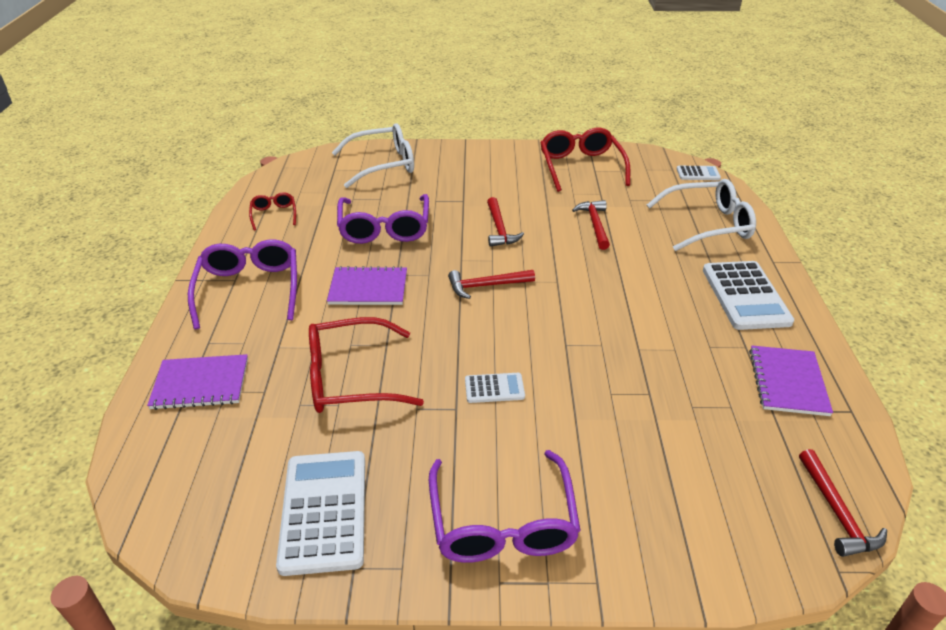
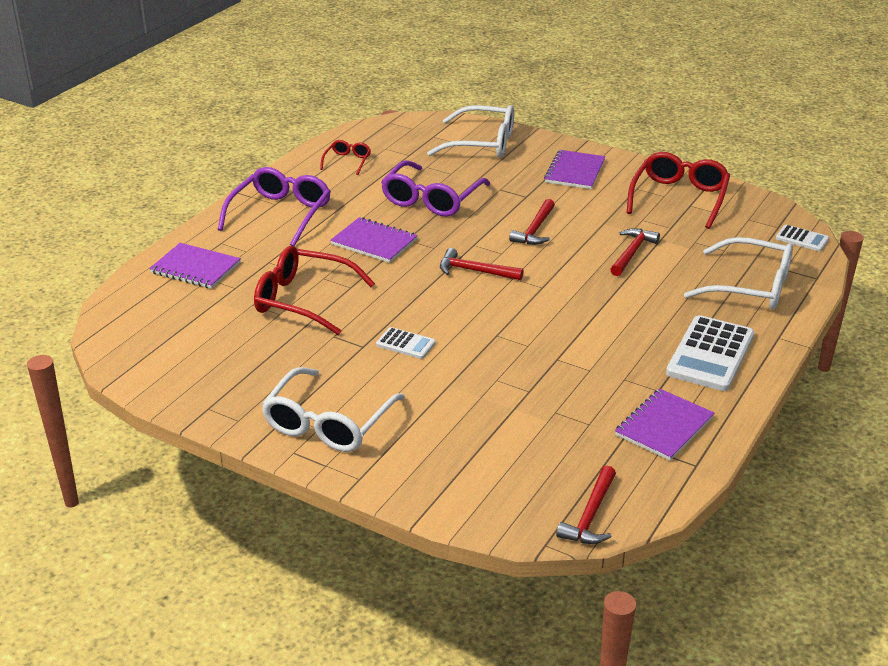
camera: 30 degrees right, 5 degrees down
white calculator [276,451,365,576] -> none
purple glasses [429,450,581,563] -> white glasses [262,367,405,452]
none -> purple notebook [544,150,605,189]

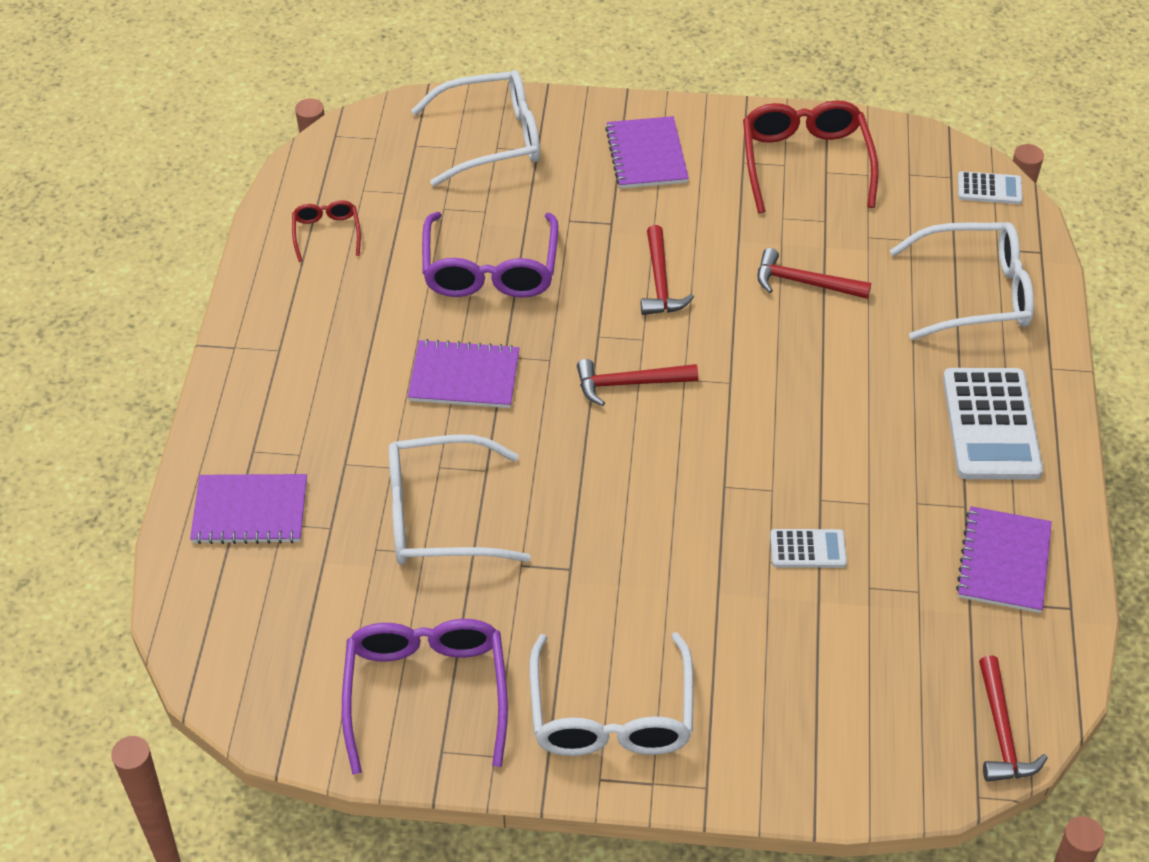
camera: 25 degrees left, 15 degrees up
purple glasses [218,167,331,246] -> purple glasses moved to [342,619,508,775]
red glasses [254,246,375,335] -> white glasses [389,435,531,564]
white calculator [376,327,436,359] -> white calculator moved to [770,529,847,568]
red hammer [610,228,660,276] -> red hammer turned 75 degrees counterclockwise [757,248,871,299]

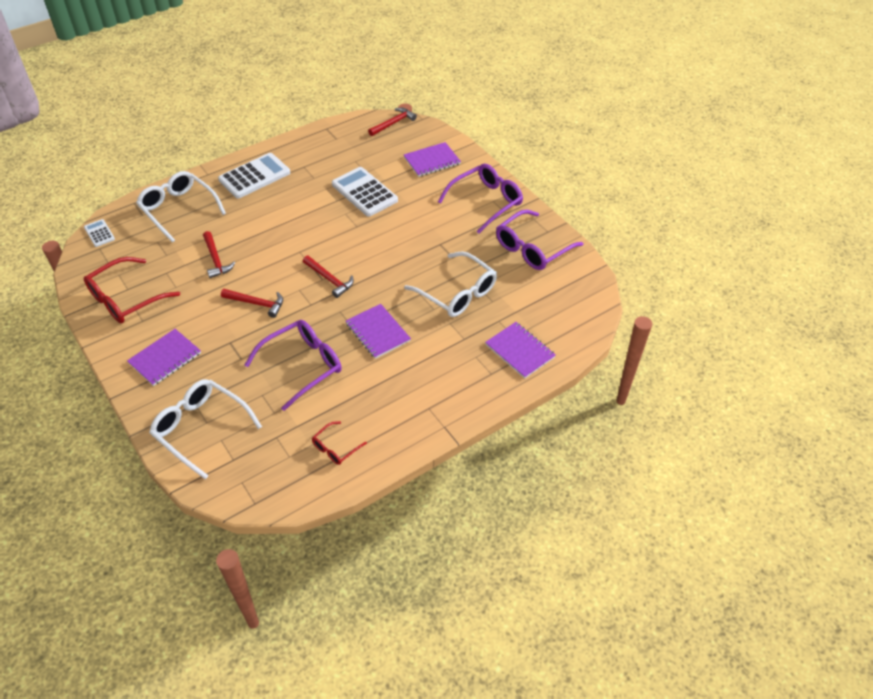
camera: 130 degrees left, 0 degrees up
white glasses [529,632,693,756] -> purple glasses [438,164,523,233]
red hammer [641,225,694,315] -> red hammer turned 60 degrees clockwise [221,289,283,318]
white calculator [770,529,847,568] -> white calculator [332,167,398,217], size x1.97
purple notebook [956,506,1052,613] -> purple notebook moved to [404,142,461,177]

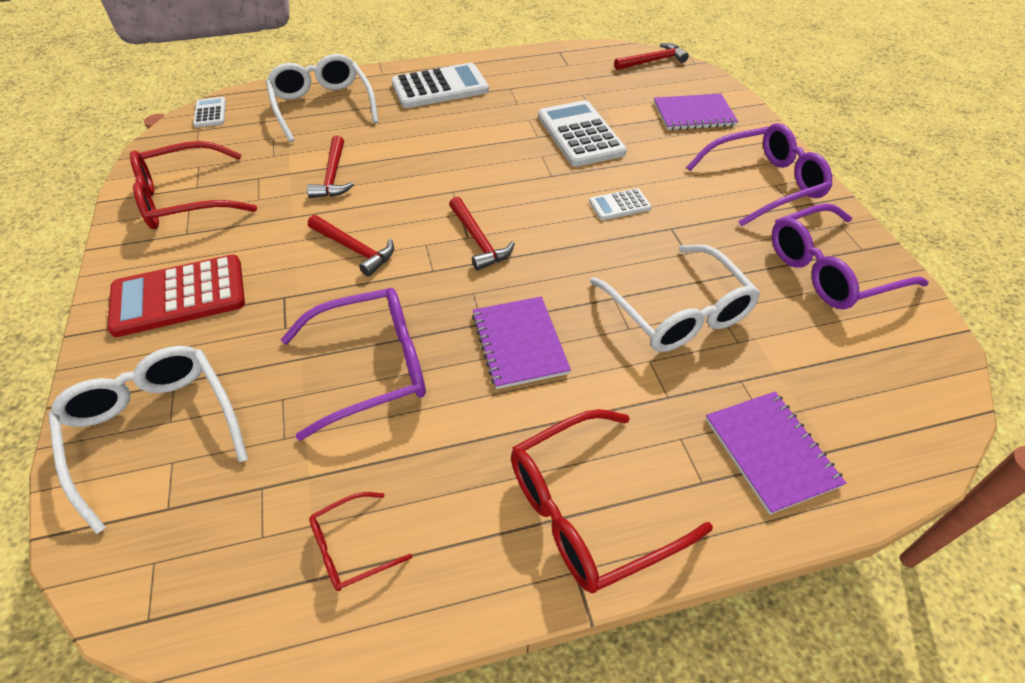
camera: 20 degrees right, 0 degrees up
purple notebook [127,329,201,386] -> red calculator [107,255,245,337]
none -> red glasses [511,409,713,593]
none -> white calculator [589,188,651,221]

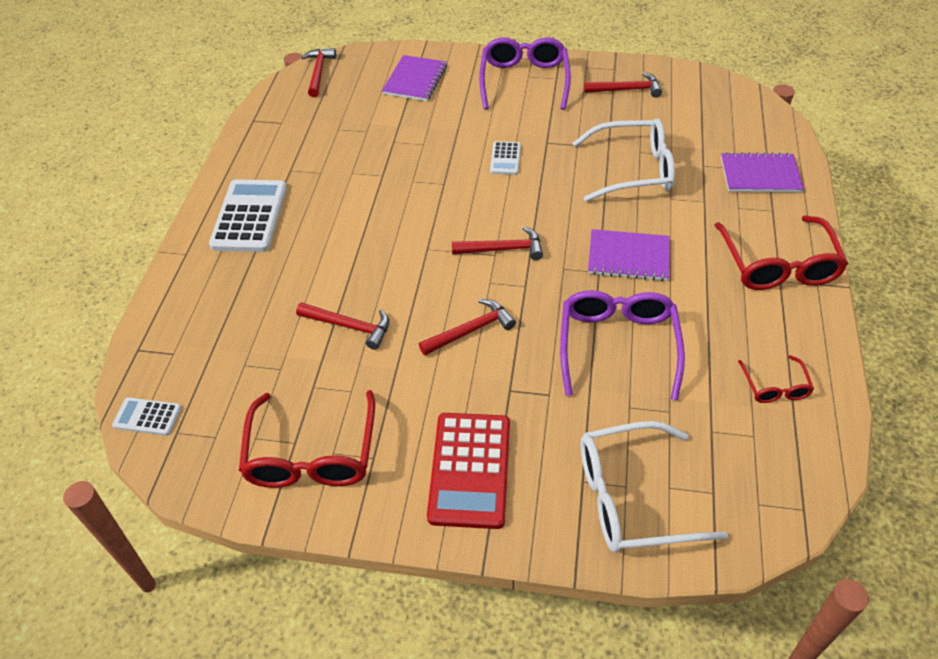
camera: 65 degrees left, 0 degrees up
white glasses [266,54,379,142] -> none
white calculator [538,100,627,167] -> none
purple glasses [772,203,929,309] -> red hammer [584,72,662,98]

